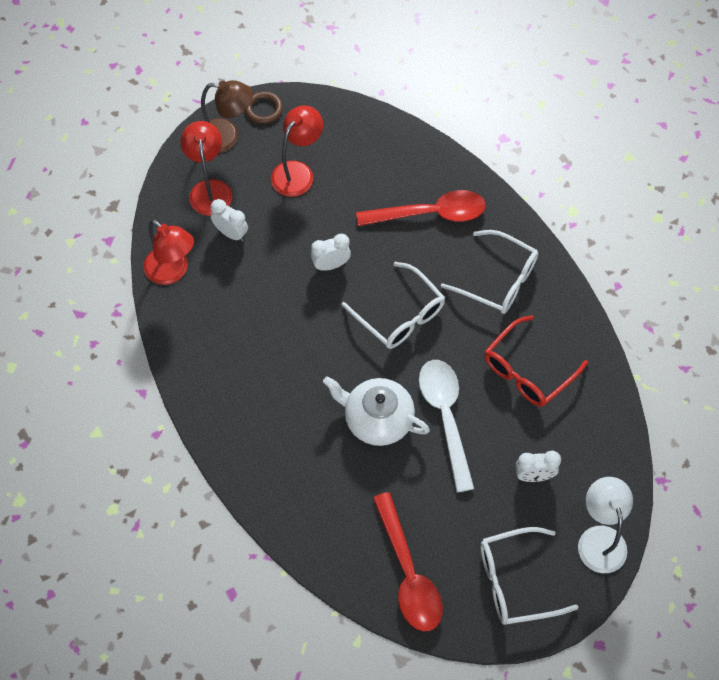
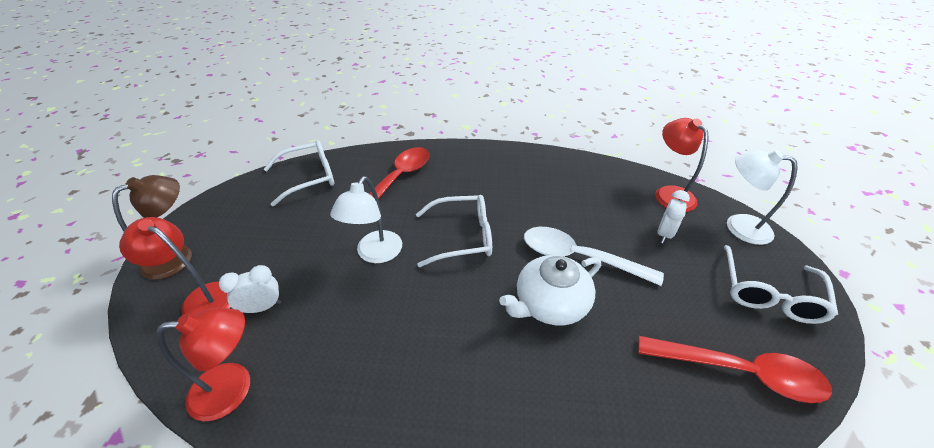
camera: 55 degrees left, 20 degrees down
brown ring [245,91,283,124] -> none
red lamp [271,105,323,197] -> red lamp moved to [655,118,708,212]
white clock [311,234,351,271] -> white lamp [330,176,402,263]
white glasses [441,230,538,314] -> white glasses moved to [264,140,334,206]
red glasses [484,315,588,407] -> none

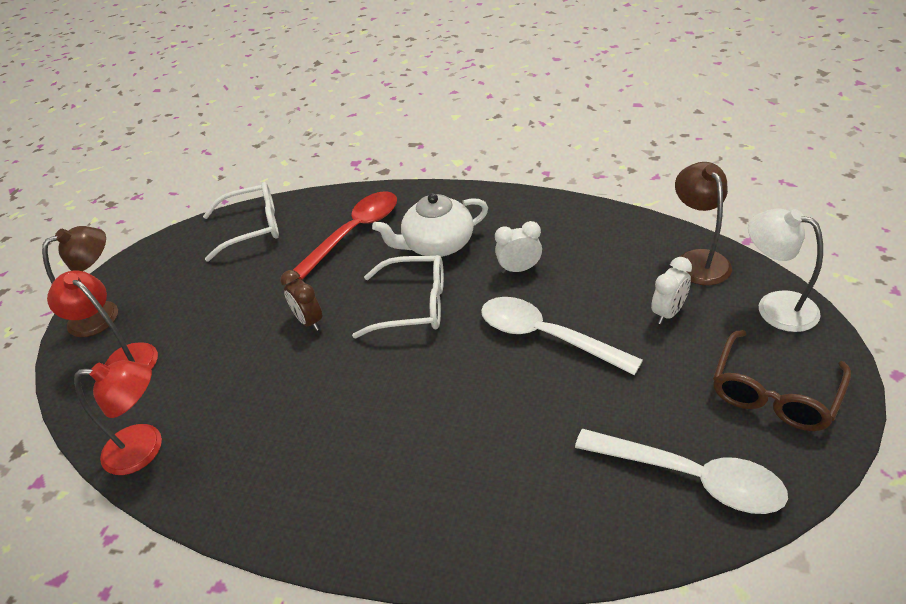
camera: 15 degrees right, 0 degrees up
white clock [219,265,281,314] -> white clock moved to [495,221,542,273]
white lamp [330,176,402,263] -> brown clock [281,270,322,331]
white teapot [499,255,601,326] -> white teapot moved to [372,193,488,257]
red spoon [638,336,832,403] -> white spoon [575,429,788,514]
red lamp [655,118,708,212] -> brown lamp [675,162,732,285]
white glasses [724,245,838,324] -> brown glasses [713,330,851,431]

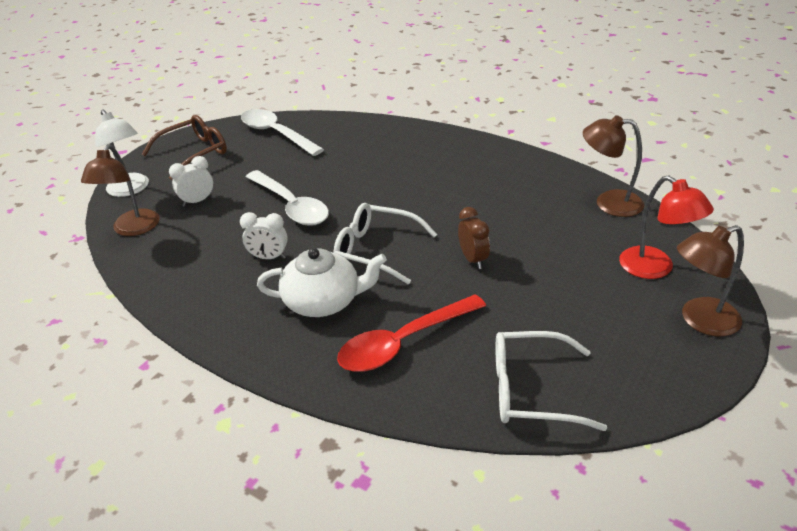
camera: 165 degrees left, 5 degrees down
red lamp [74,360,162,475] -> brown lamp [583,115,644,217]

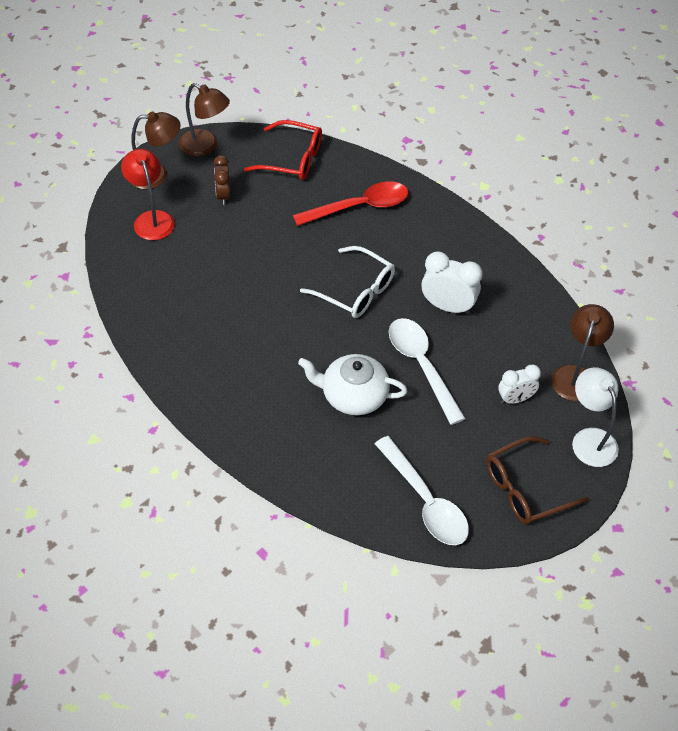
camera: 170 degrees left, 15 degrees up
white clock [240,212,288,259] -> white clock [422,251,483,315], size x1.52
white teapot [257,248,387,317] -> white teapot moved to [298,354,407,415]
brown clock [458,207,490,269] -> brown clock moved to [214,155,230,205]
white glasses [496,331,607,431] -> red glasses [244,120,322,180]
brown lamp [583,115,644,217] -> brown lamp moved to [179,83,230,156]

